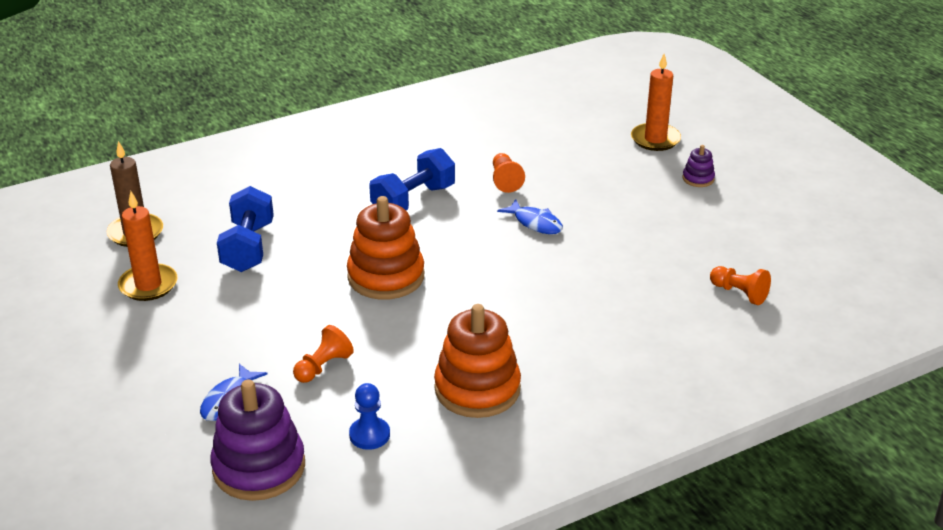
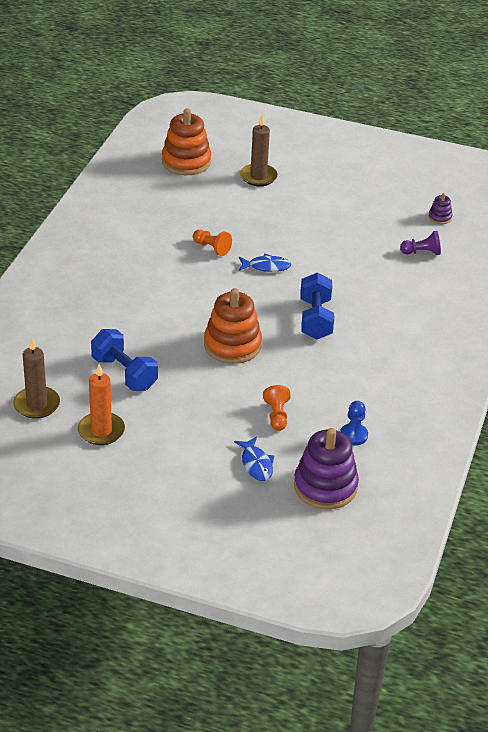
camera: 45 degrees left, 5 degrees up
blue dumbbell [369,148,455,210] -> blue dumbbell moved to [300,273,334,340]
orange stacking toy [434,304,521,418] -> orange stacking toy moved to [162,108,211,175]
orange candle [631,54,681,151] -> brown candle [240,115,278,186]
purple stacking toy [682,145,715,187] -> purple stacking toy moved to [428,193,452,224]
orange pawn [710,266,771,305] -> purple pawn [400,231,441,255]

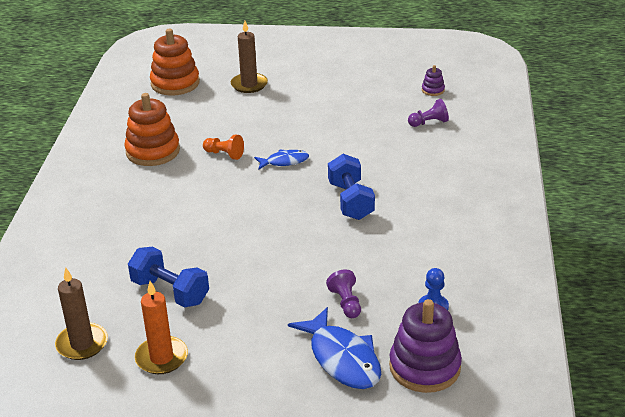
camera: 10 degrees left, 5 degrees down
orange stacking toy [204,288,262,364] -> orange stacking toy moved to [124,93,180,166]
blue fish [234,436,274,481] -> blue fish [288,307,381,389], size x1.75
orange pawn [263,385,291,431] -> purple pawn [326,269,361,318]

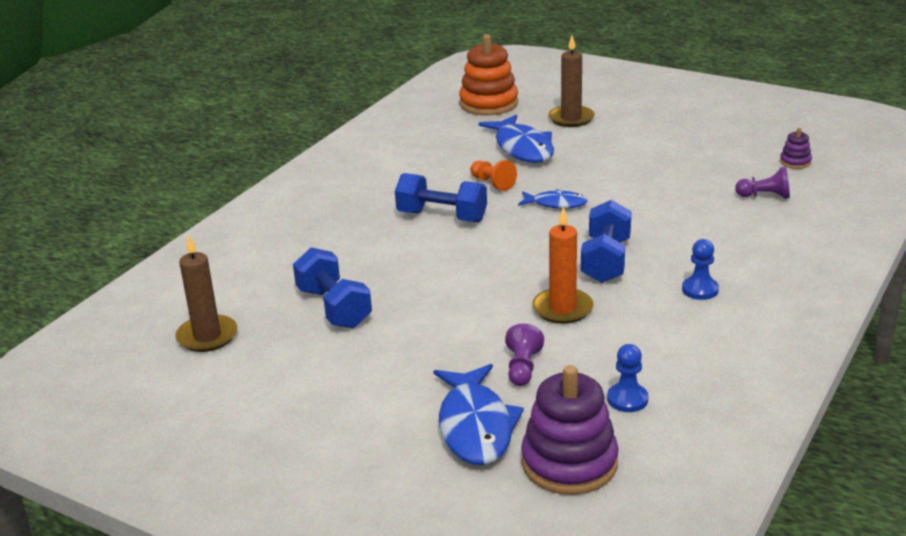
camera: 25 degrees right, 5 degrees down
orange stacking toy [124,93,180,166] -> none
orange candle [135,281,188,374] -> orange candle moved to [532,207,593,324]
none -> blue dumbbell [395,173,487,222]
none -> blue fish [479,114,554,163]
none -> blue pawn [682,239,719,300]

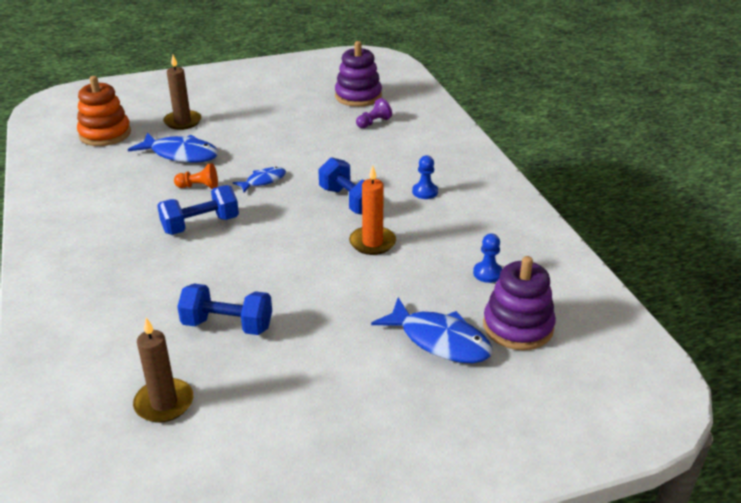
camera: 50 degrees left, 5 degrees up
purple pawn [505,324,544,386] -> none
purple stacking toy [780,128,812,169] -> purple stacking toy [335,41,382,107], size x2.18

